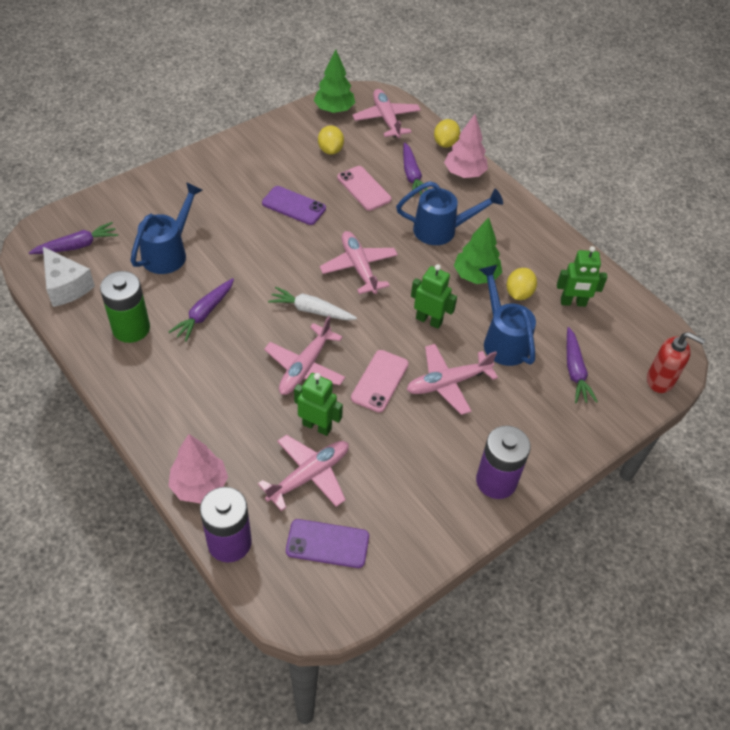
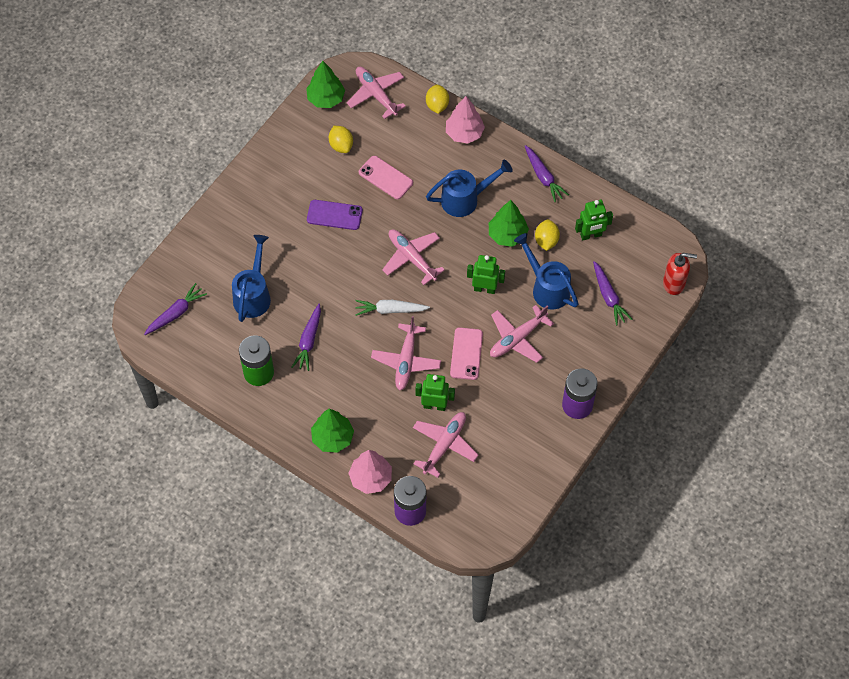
camera: 15 degrees left, 10 degrees up
white cheese [43,247,95,307] -> none
purple phone [286,519,369,568] -> none
purple carrot [403,142,428,197] -> purple carrot moved to [525,145,569,202]
none -> green tree [311,408,354,453]

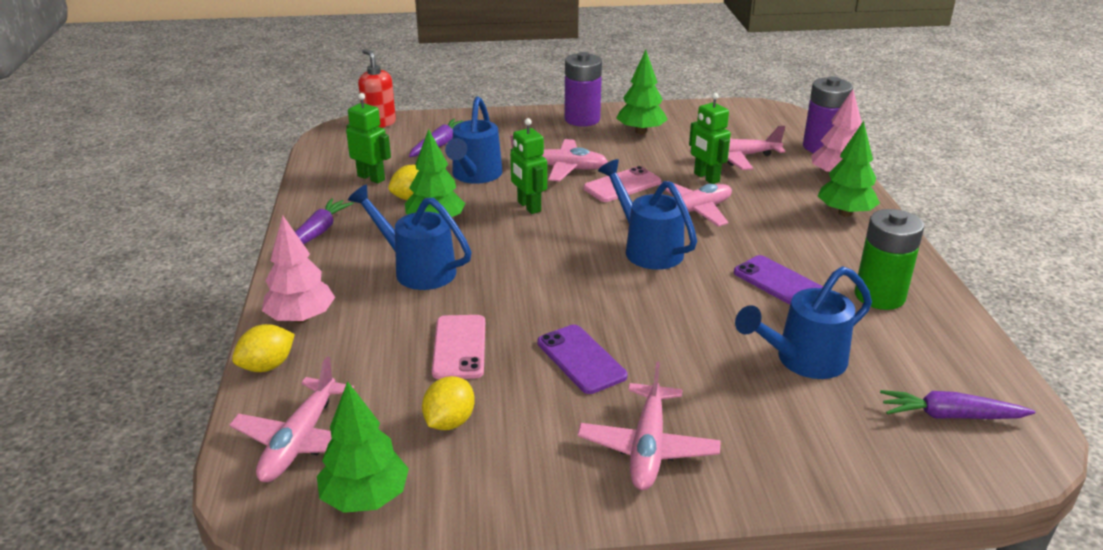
camera: 130 degrees left, 30 degrees down
purple carrot [292,304,321,371] -> purple phone [734,255,823,305]
white carrot [355,300,430,316] -> blue watering can [598,159,697,270]
pink plane [382,229,445,285] -> pink plane moved to [577,361,721,490]
none -> green tree [616,50,668,134]

